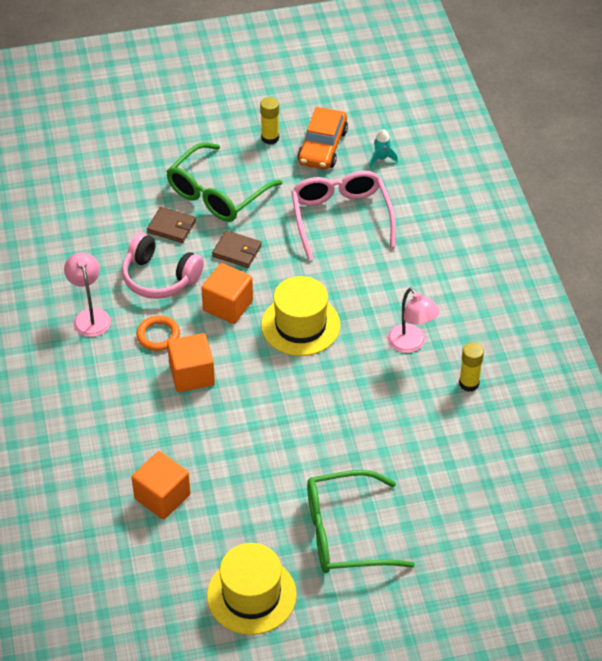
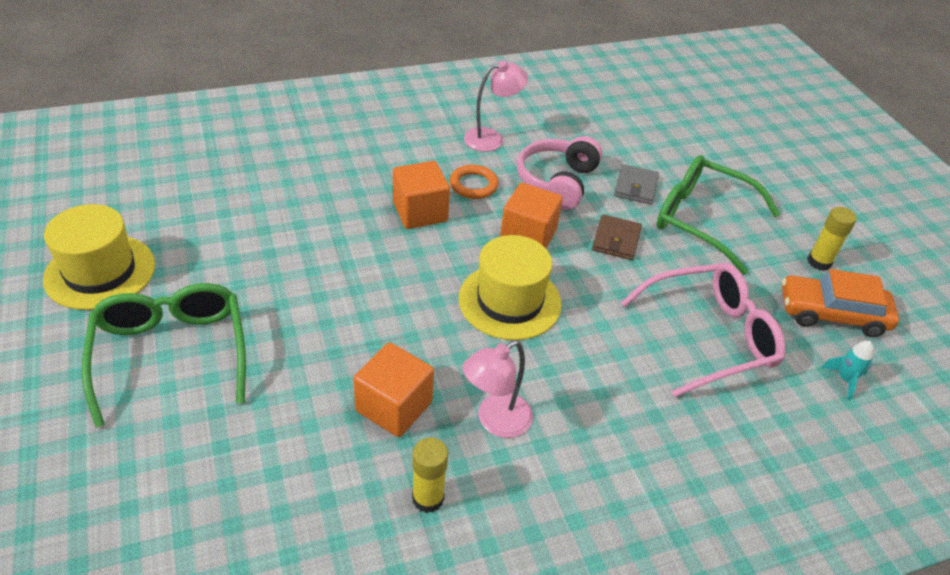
camera: 80 degrees right, 5 degrees down
orange cube [131,451,191,519] -> orange cube moved to [353,342,434,437]
brown wallet [147,207,196,243] -> grey wallet [614,164,659,205]

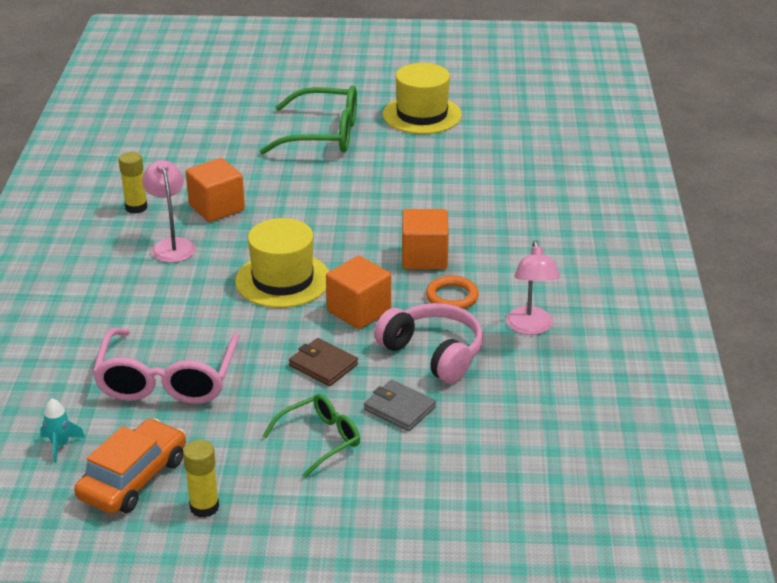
camera: 115 degrees right, 10 degrees down
green glasses [657,155,780,275] -> green glasses [263,394,360,478], size x0.59

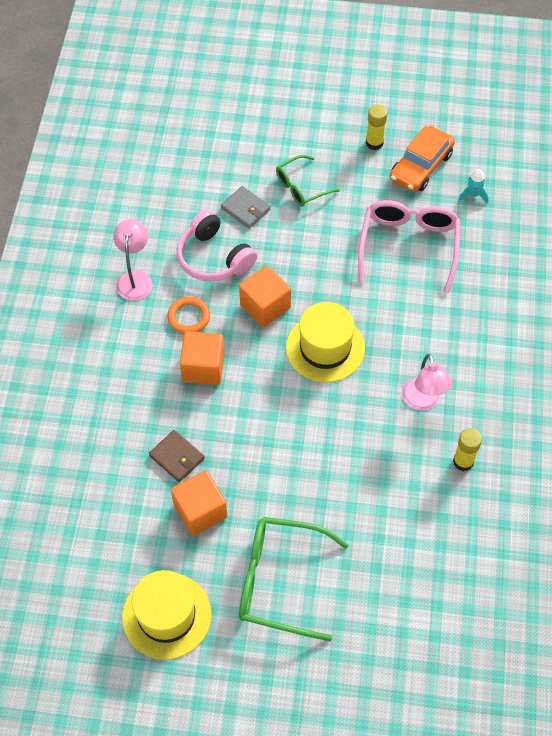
camera: 175 degrees left, 25 degrees up
orange cube [186,158,245,222] -> orange cube moved to [171,470,227,536]
brown wallet [289,338,358,386] -> brown wallet moved to [149,430,205,482]

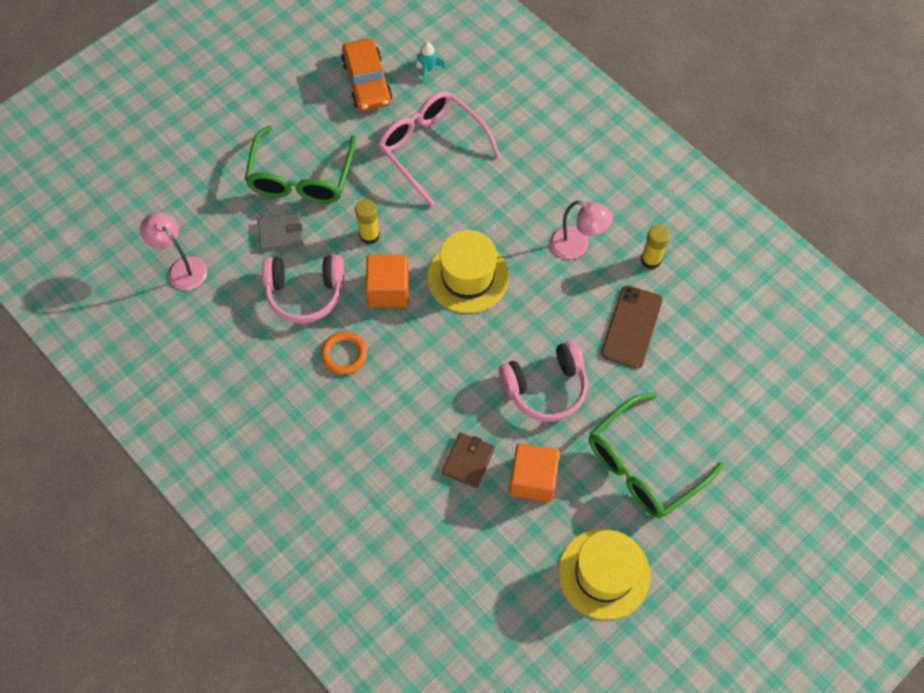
camera: 50 degrees left, 5 degrees up
pink lamp [113,219,152,301] -> pink lamp moved to [140,212,207,290]
brown wallet [149,430,205,482] -> brown wallet turned 60 degrees counterclockwise [442,432,495,488]
orange cube [180,331,225,385] -> none
green glasses [276,155,340,207] -> green glasses [245,125,356,204], size x1.71
yellow glue stick [366,104,387,150] -> yellow glue stick moved to [355,199,380,245]
none -> pink headphones [499,341,588,422]
none -> brown phone [601,285,663,368]

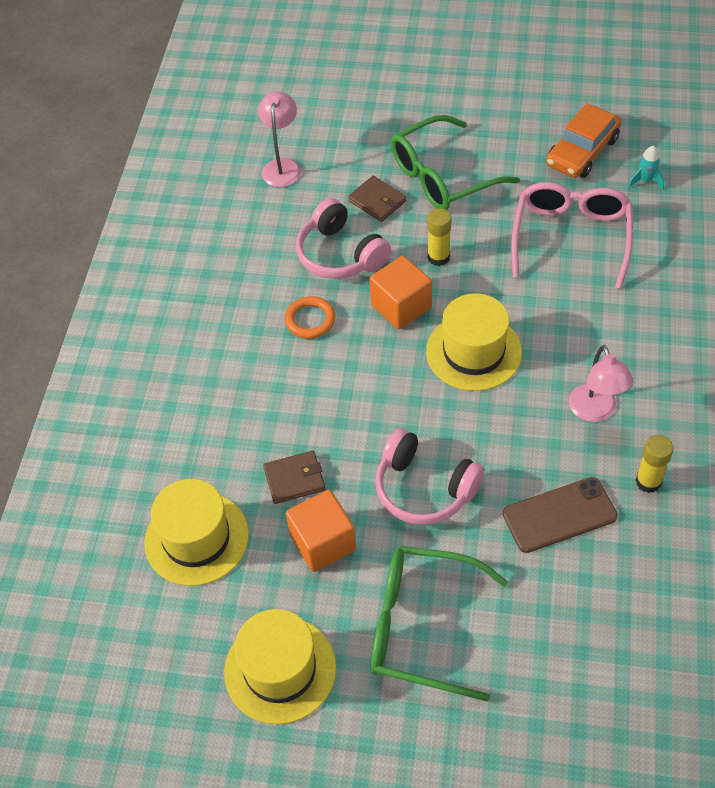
camera: 55 degrees right, 10 degrees down
grey wallet [258,213,303,251] -> brown wallet [348,176,406,222]
none -> yellow hat [144,479,249,586]

